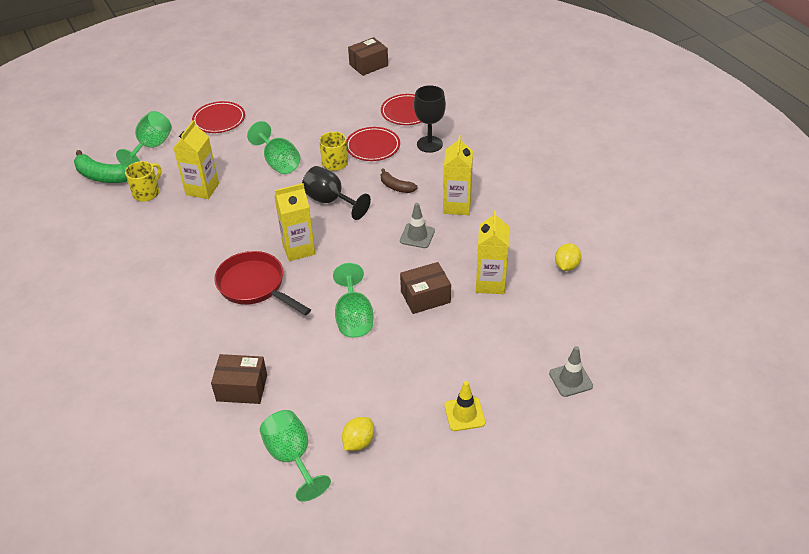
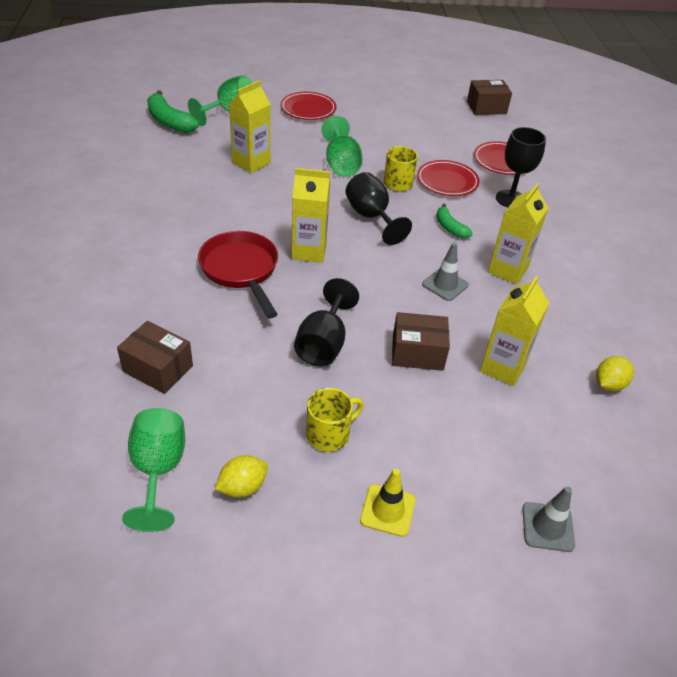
camera: 20 degrees right, 0 degrees up
yellow mug [125,161,161,201] -> yellow mug moved to [306,388,364,452]
green goblet [333,263,373,338] -> black goblet [294,278,359,367]
brown banana [381,168,418,193] -> green banana [436,203,473,239]

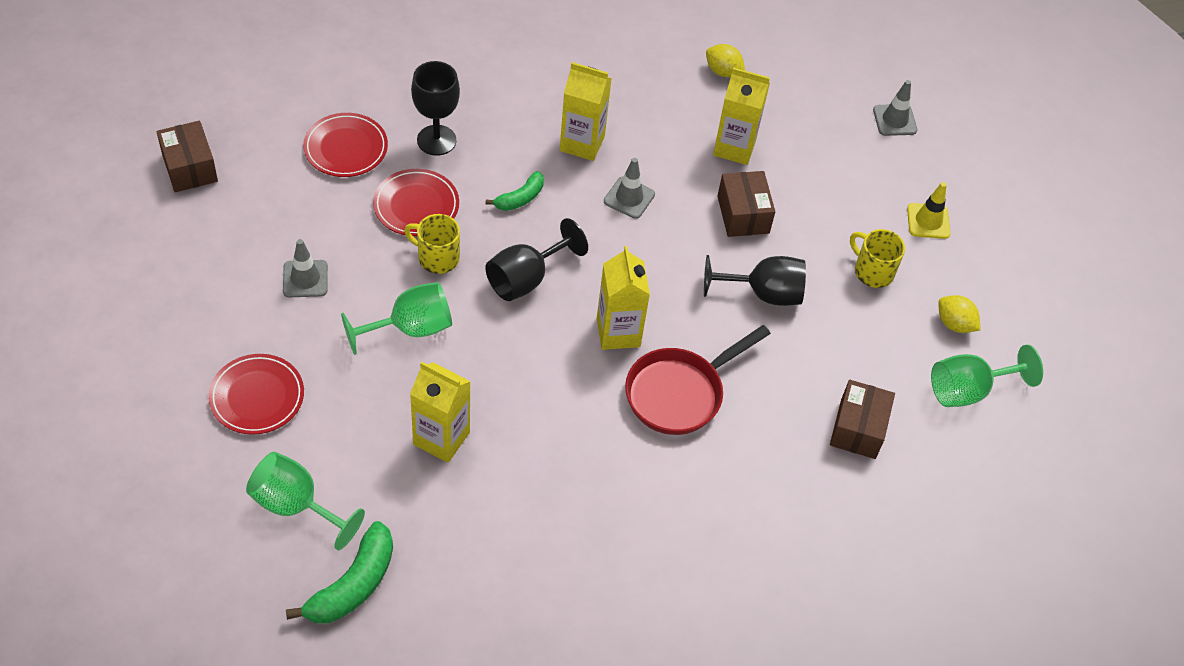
camera: 105 degrees left, 10 degrees up
none -> grey traffic cone [283,239,328,297]

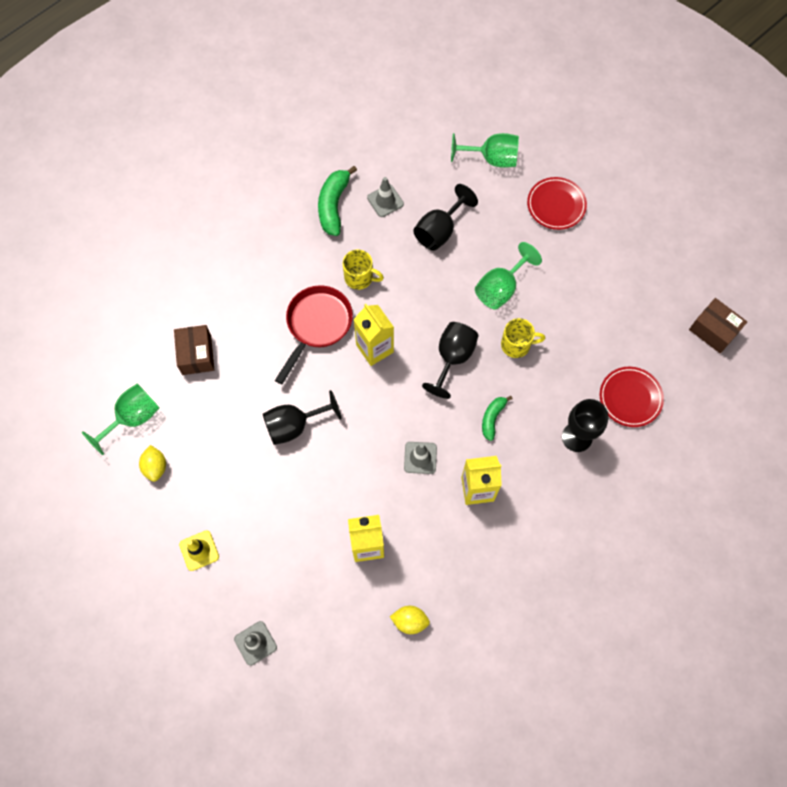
camera: 160 degrees right, 15 degrees up
grey traffic cone [283,239,328,297] -> grey traffic cone moved to [367,177,404,217]
green banana [286,521,393,623] -> green banana moved to [318,166,357,236]
red plate [373,169,459,236] -> none
yellow carton [410,362,471,463] -> black goblet [413,184,478,251]
brown box [717,171,775,237] -> none
yellow mug [850,229,905,288] -> yellow mug moved to [343,249,384,290]
yellow lemon [938,295,980,333] -> yellow lemon turned 60 degrees clockwise [139,445,166,482]

